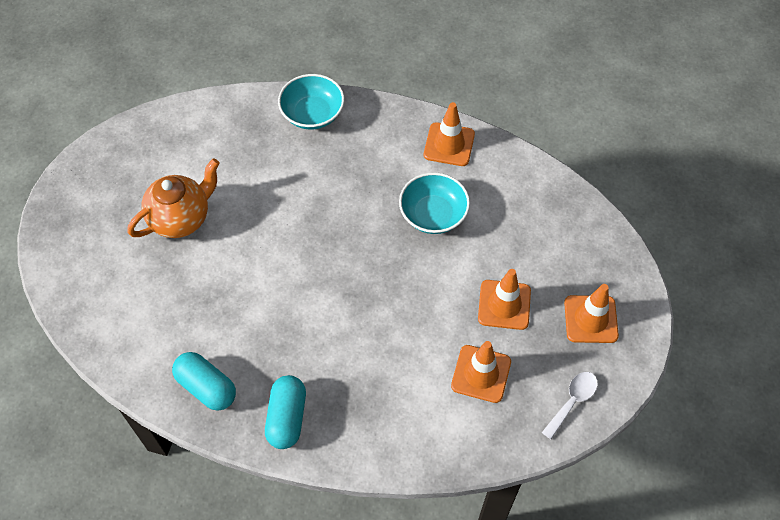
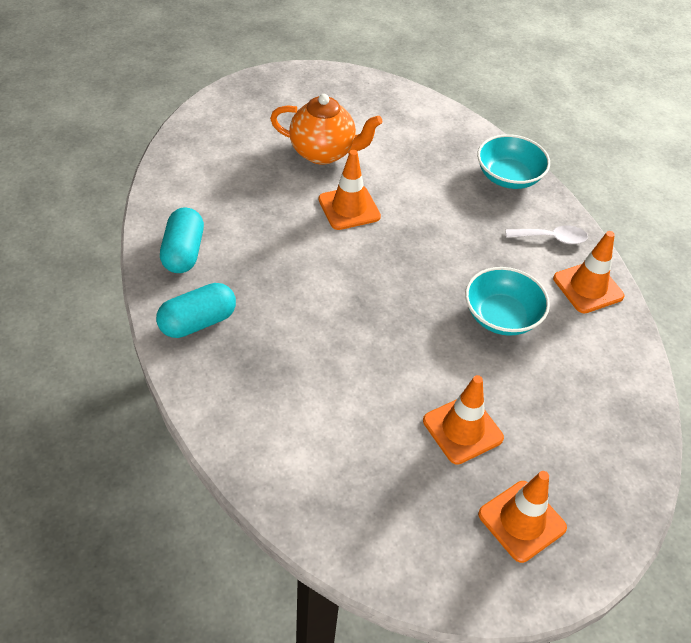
camera: 50 degrees right, 10 degrees down
orange traffic cone [451,341,511,403] -> orange traffic cone moved to [318,150,381,230]
white spoon [542,372,598,439] -> white spoon moved to [506,225,588,244]

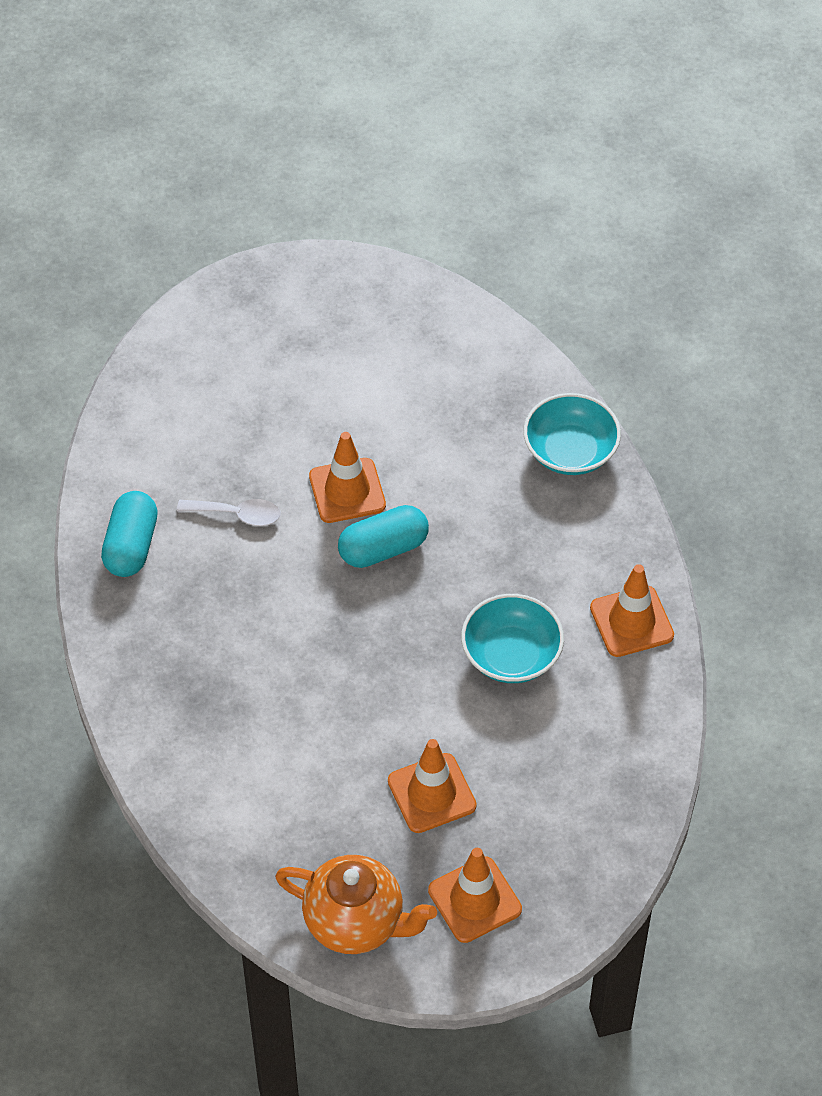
camera: 10 degrees right, 5 degrees up
turquoise capsule [156,283,236,338] -> turquoise capsule moved to [338,505,429,568]
orange teapot [270,94,382,165] -> orange teapot moved to [275,855,437,954]
white spoon [506,225,588,244] -> white spoon moved to [177,499,281,526]

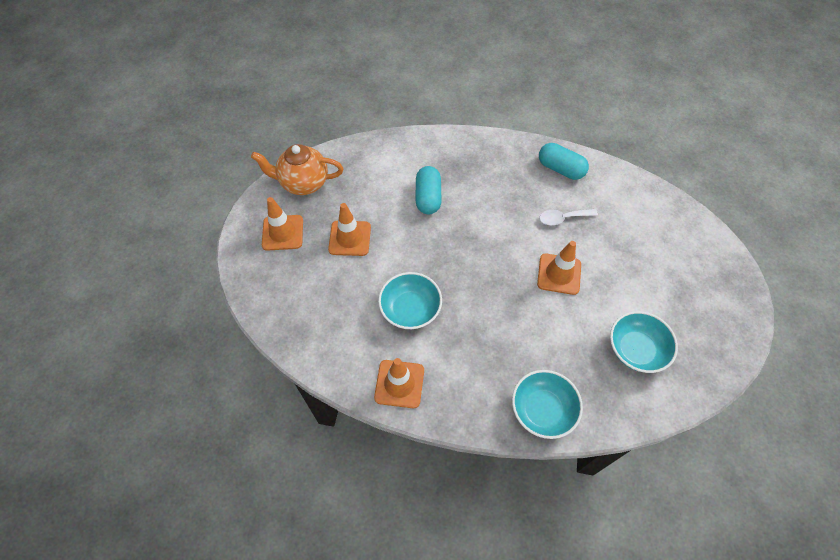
camera: 115 degrees right, 5 degrees up
white spoon [177,499,281,526] -> white spoon turned 45 degrees clockwise [539,209,598,225]
orange teapot [275,855,437,954] -> orange teapot turned 45 degrees clockwise [251,144,343,195]
turquoise capsule [338,505,429,568] -> turquoise capsule moved to [416,166,442,215]
none -> turquoise bowl [610,311,678,373]

